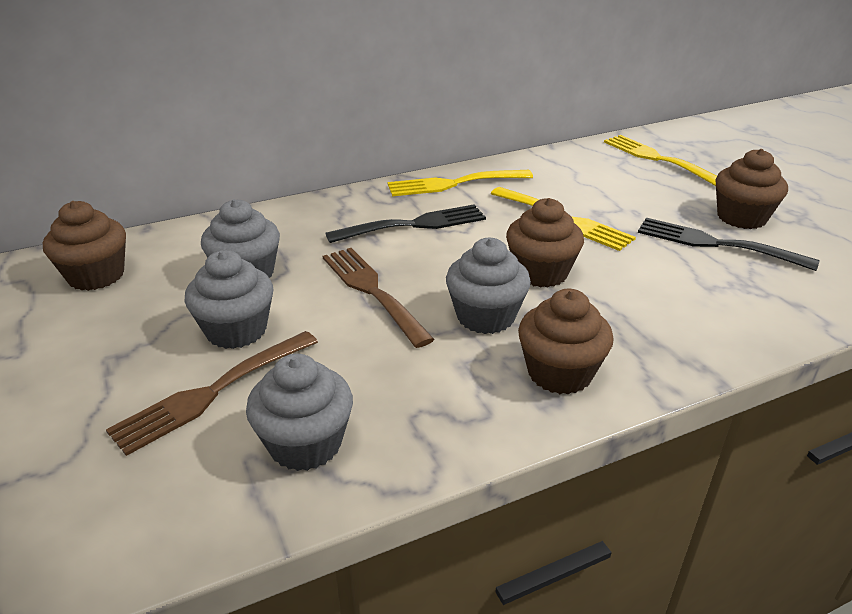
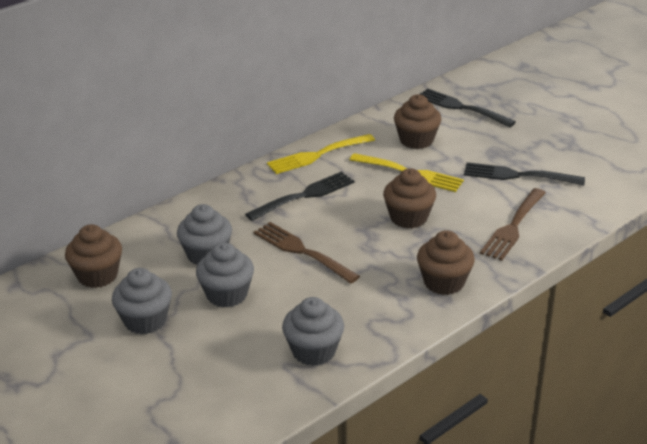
camera: 15 degrees left, 0 degrees up
brown fork [106,331,318,456] -> brown fork moved to [480,188,546,261]
grey cupcake [446,238,531,334] -> grey cupcake moved to [112,268,172,334]
yellow fork [604,135,717,186] -> black fork [420,88,516,127]
brown cupcake [715,149,788,229] -> brown cupcake moved to [394,94,441,149]

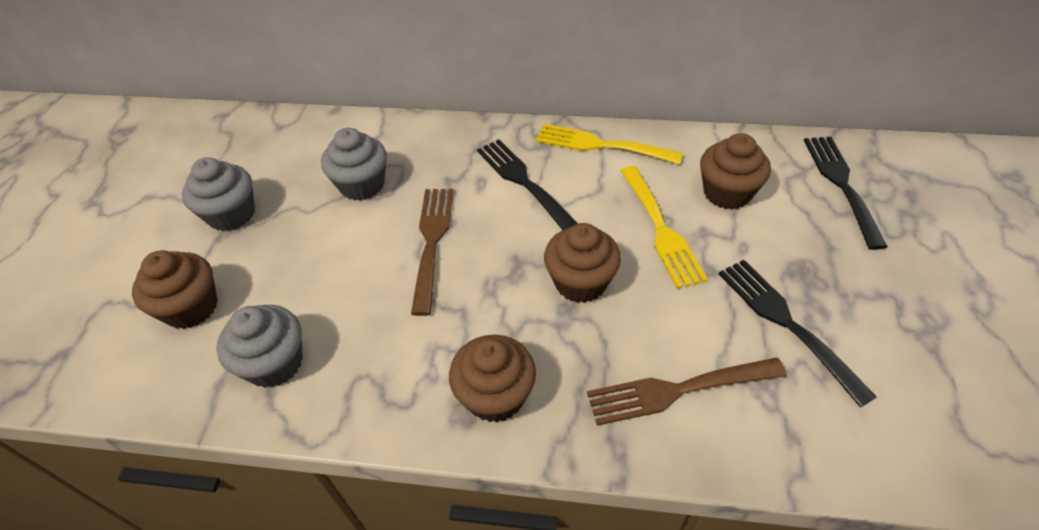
camera: 50 degrees right, 15 degrees up
brown cupcake [65,224,122,288] -> brown cupcake moved to [132,250,218,329]
grey cupcake [196,242,254,308] -> none
black fork [245,171,355,221] -> black fork turned 135 degrees counterclockwise [477,139,578,230]

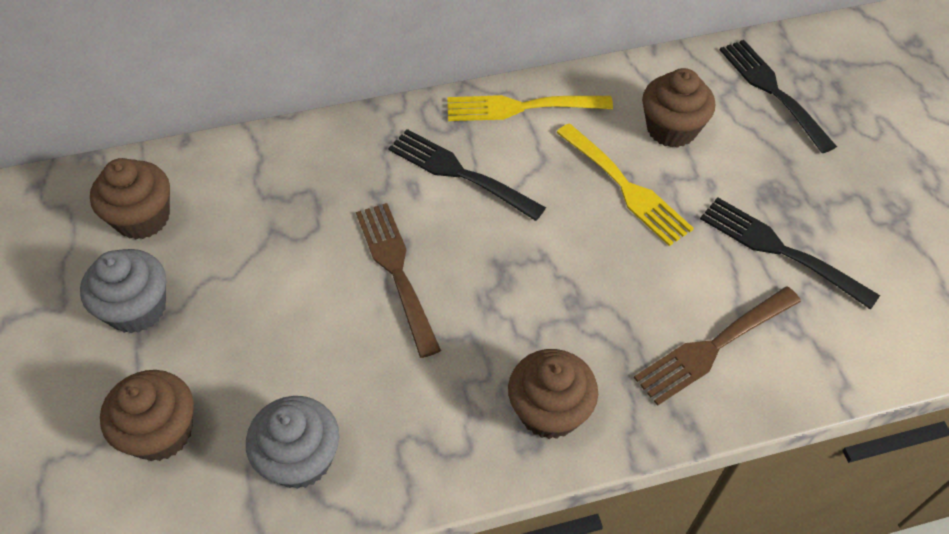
camera: 25 degrees left, 5 degrees up
grey cupcake [321,128,387,201] -> none
brown cupcake [544,223,621,303] -> brown cupcake moved to [90,158,170,239]

